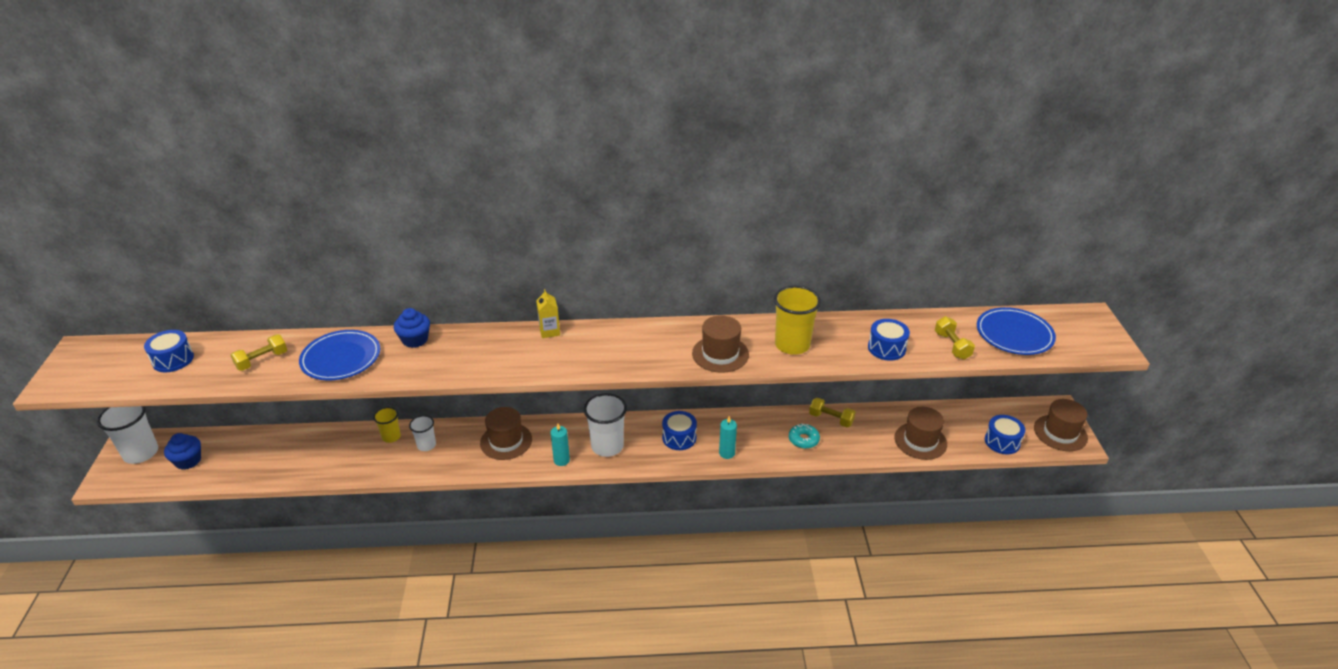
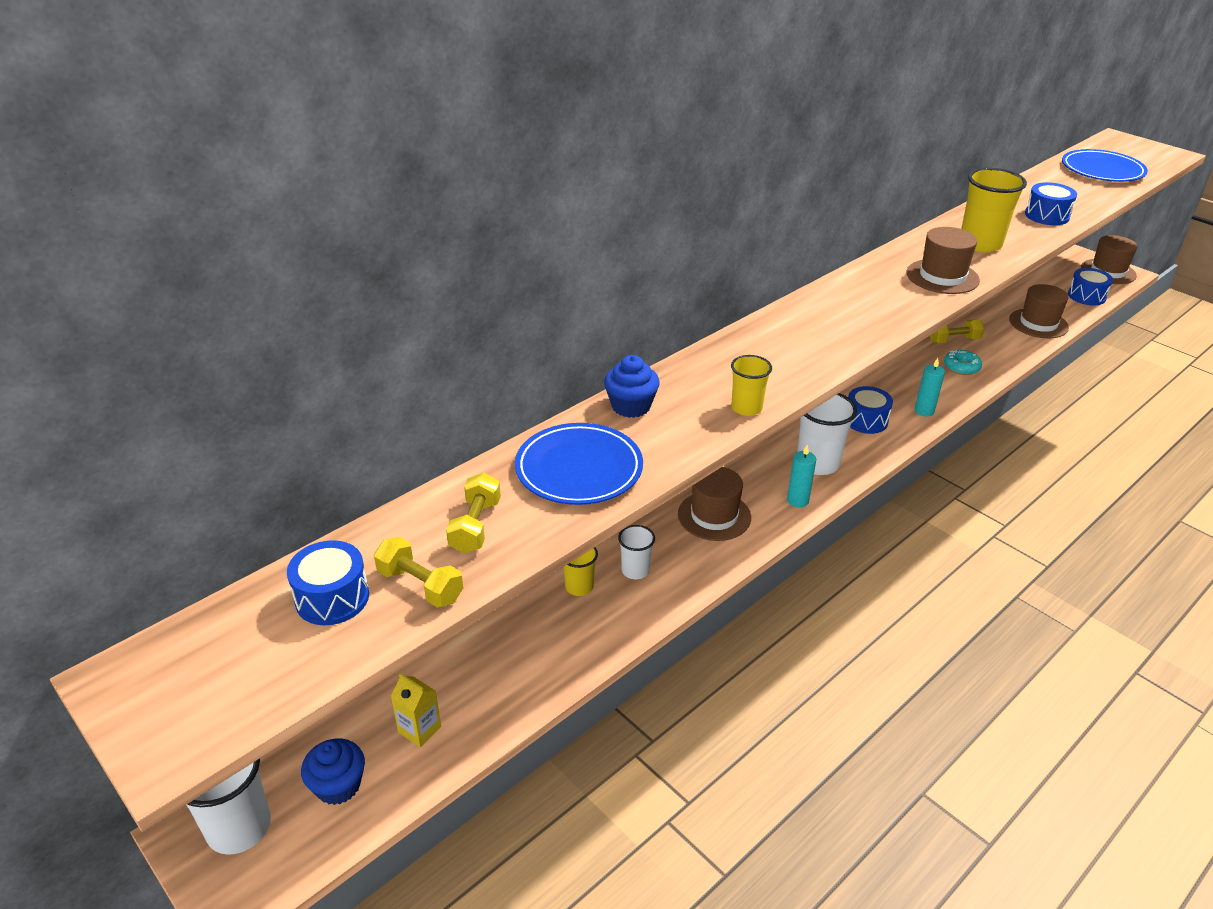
camera: 40 degrees left, 0 degrees up
yellow carton [536,289,560,338] -> yellow carton moved to [391,673,441,747]
yellow dumbbell [935,316,975,360] -> yellow dumbbell moved to [374,537,463,608]
none -> yellow cup [731,355,772,416]

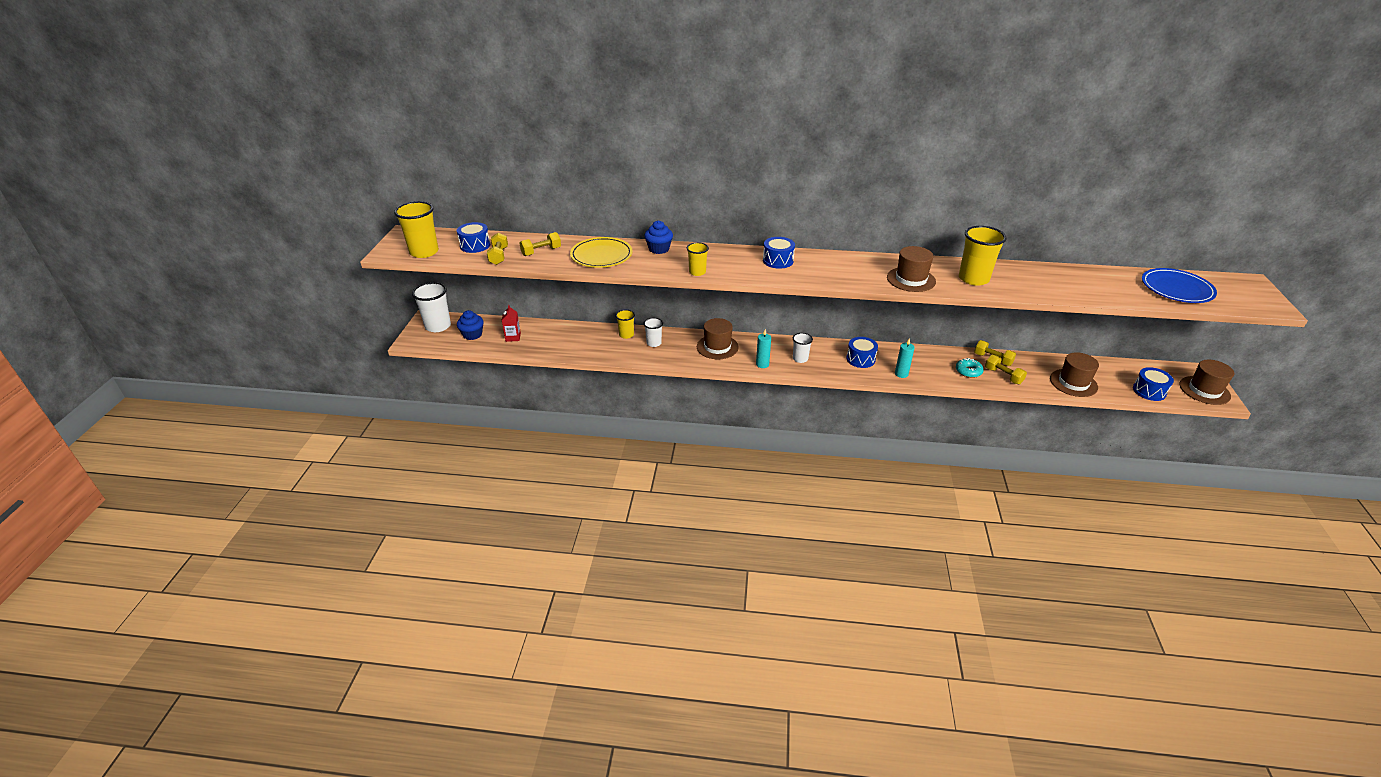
camera: 50 degrees right, 0 degrees up
yellow carton [391,673,441,747] -> red carton [502,305,521,342]
blue plate [515,423,643,505] -> yellow plate [570,237,633,268]
white cup [797,393,857,475] -> white cup [793,333,813,363], size x0.57
blue drum [1025,182,1077,225] -> blue drum moved to [763,237,795,269]
none -> yellow cup [394,201,439,258]
none -> yellow dumbbell [985,355,1027,384]

